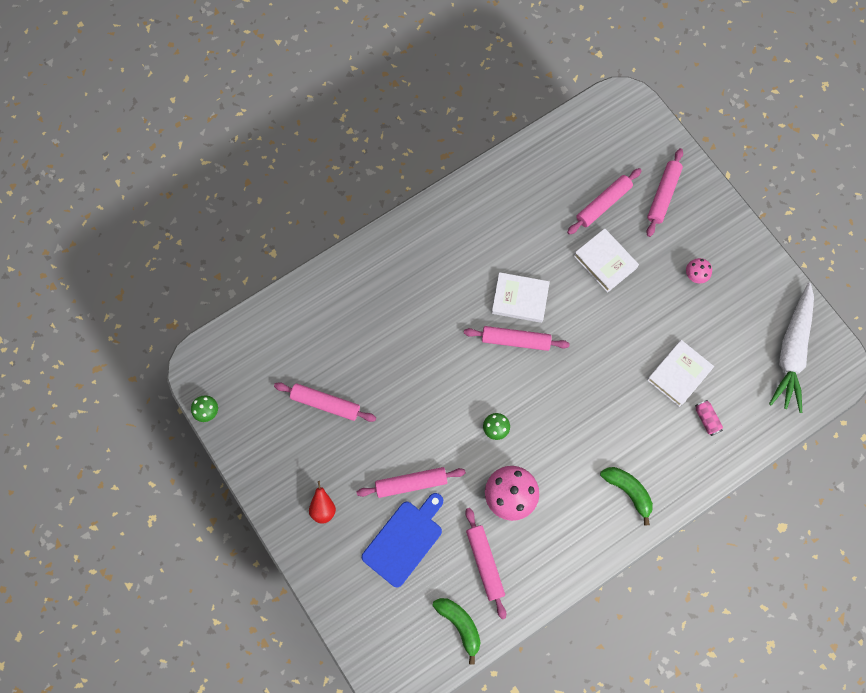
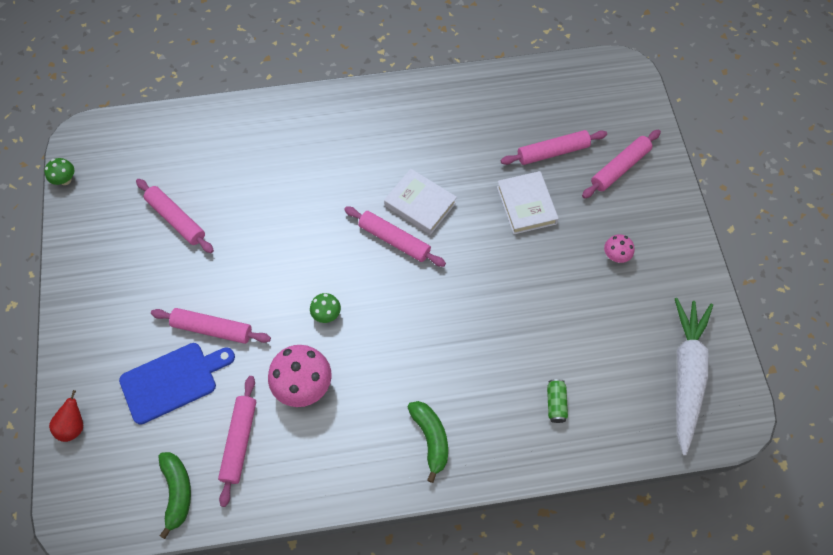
camera: 25 degrees right, 10 degrees down
red pear [309,481,336,524] -> red pear moved to [49,390,83,442]
white book [647,340,714,407] -> none
pink can [695,400,723,436] -> green can [547,379,568,423]
white carrot [769,283,814,413] -> white carrot turned 150 degrees clockwise [675,298,713,456]

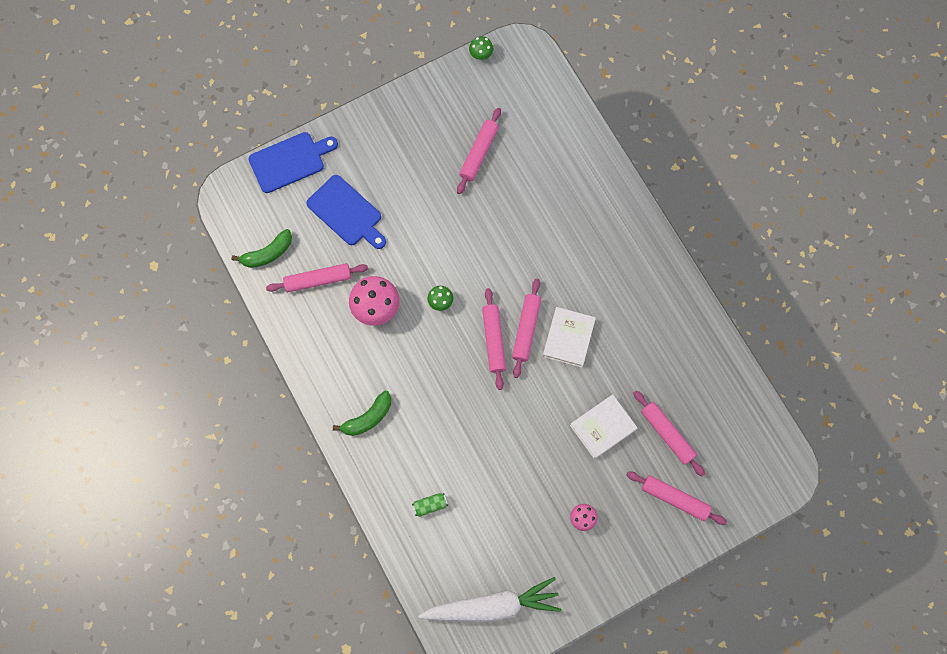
camera: 70 degrees right, 10 degrees up
red pear [49,390,83,442] -> blue cutting board [248,132,338,193]
pink rolling pin [151,308,271,344] -> pink rolling pin moved to [482,288,506,390]

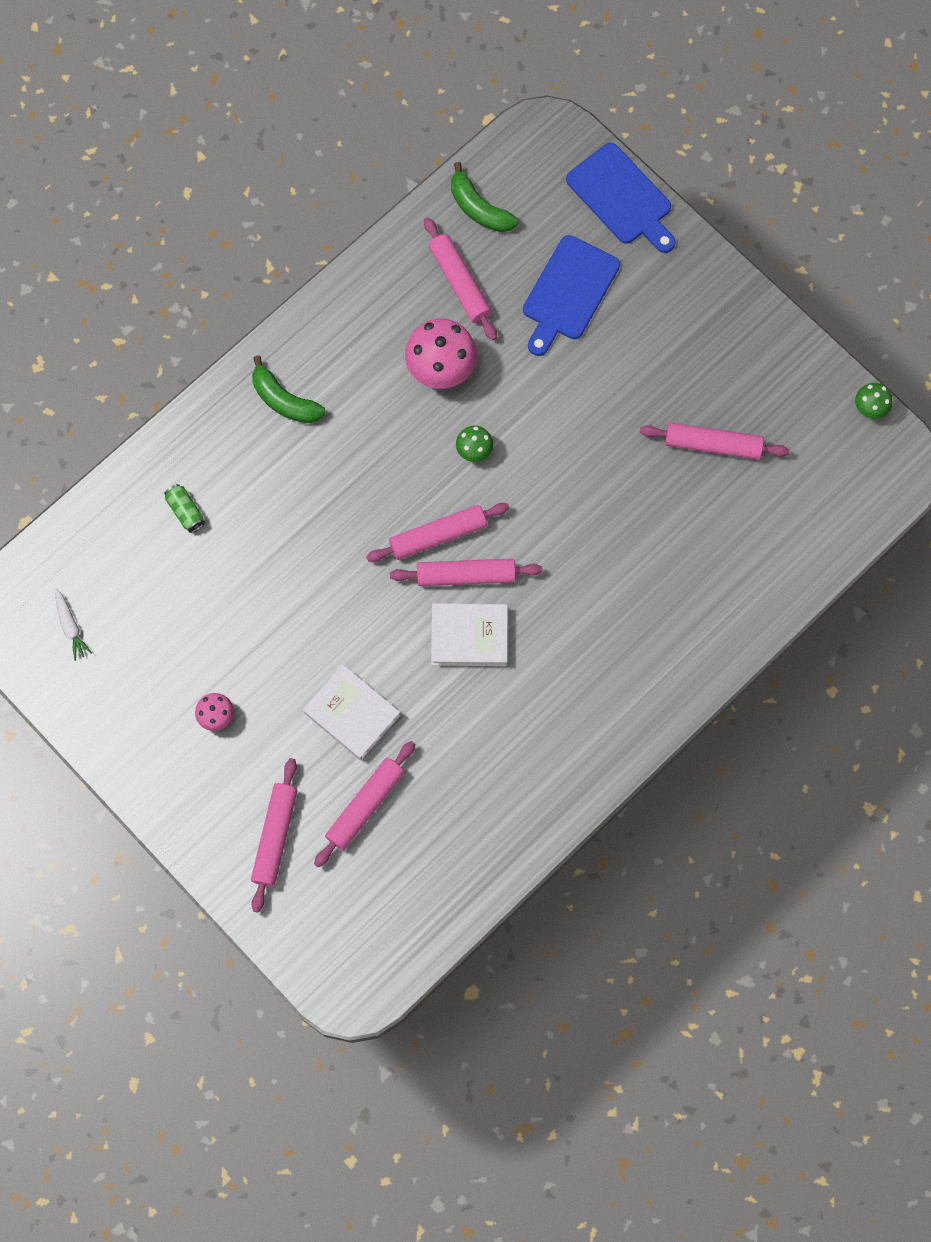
camera: 75 degrees right, 0 degrees up
white carrot [418,577,561,622] -> white carrot [54,587,92,661], size x0.40

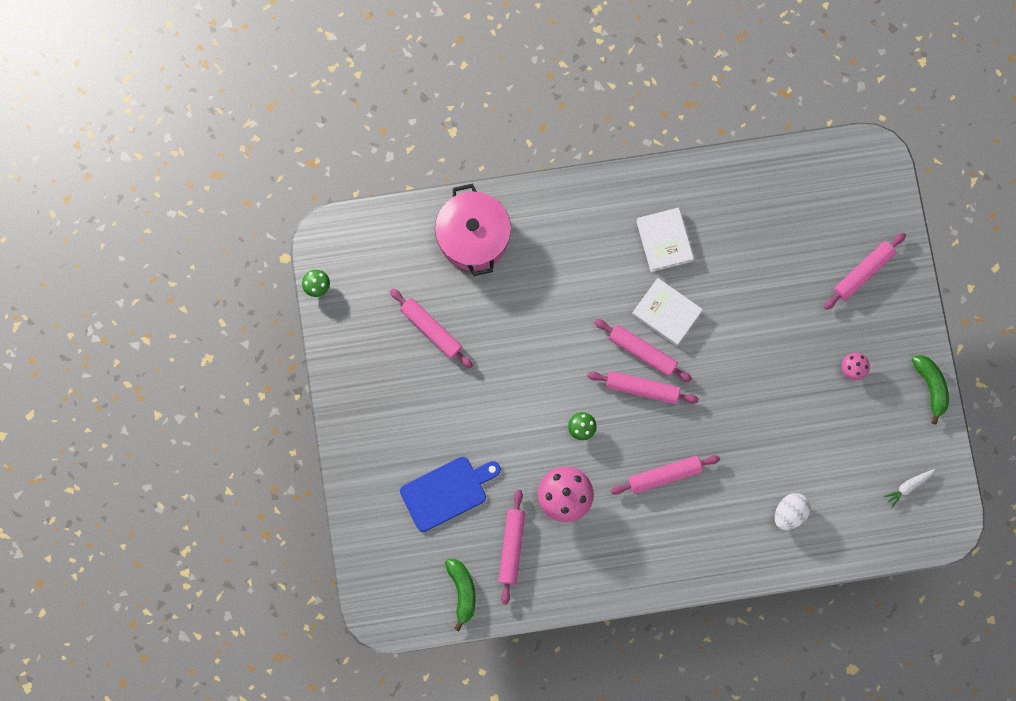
camera: 145 degrees left, 5 degrees up
white carrot [54,587,92,661] -> white carrot turned 135 degrees counterclockwise [884,469,935,508]
green can [165,484,205,533] -> white egg [775,493,811,530]
green banana [252,355,326,423] -> green banana moved to [912,355,949,424]
white book [303,665,401,760] -> white book moved to [636,207,694,272]
pink rolling pin [314,741,415,868] -> pink rolling pin moved to [611,455,720,495]
blue cutting board [566,143,676,253] -> none
none -> pink pot [435,183,511,276]

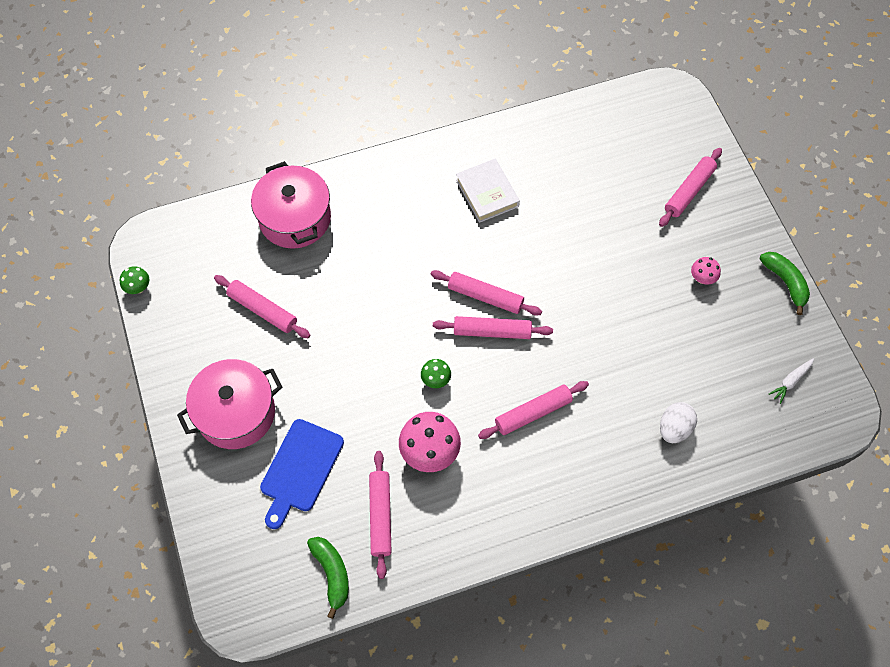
camera: 10 degrees left, 15 degrees down
blue cutting board [400,457,501,532] -> blue cutting board turned 150 degrees clockwise [260,419,344,529]
white book [632,278,703,346] -> none
none -> pink pot [177,359,282,449]

